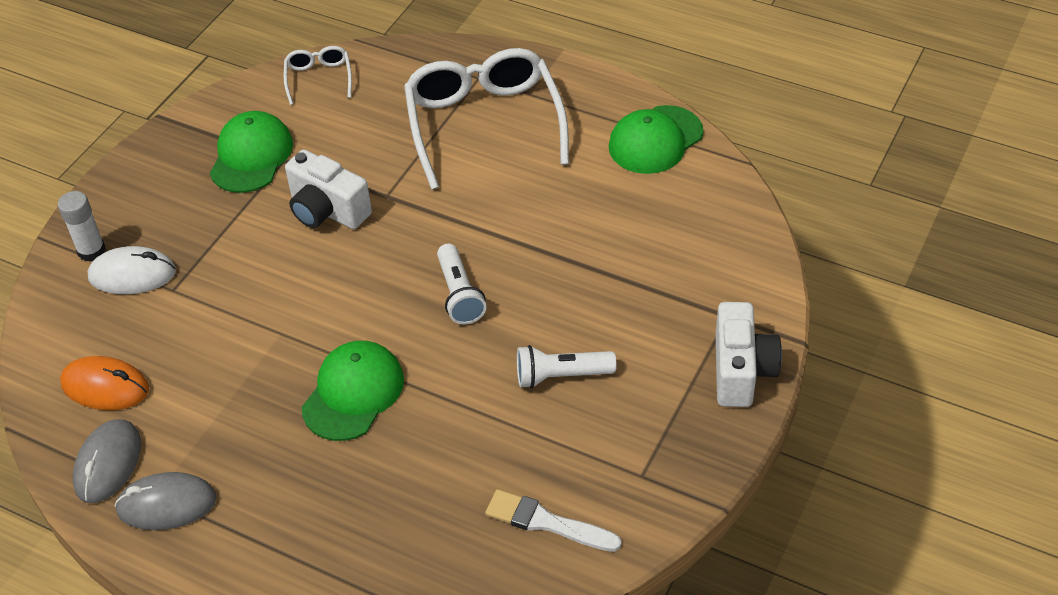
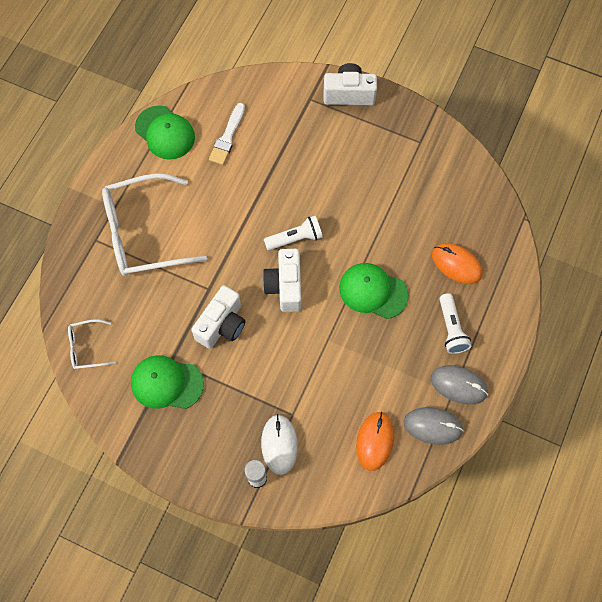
camera: 95 degrees left, 20 degrees up
grey mouse [114,472,217,530] -> grey mouse turned 60 degrees counterclockwise [431,365,488,405]
white brush [485,489,622,552] -> white brush moved to [209,103,245,165]
white flashlight [517,345,617,388] -> white flashlight moved to [439,293,471,354]
none -> white camera [263,249,301,312]
none -> orange mouse [432,243,482,284]

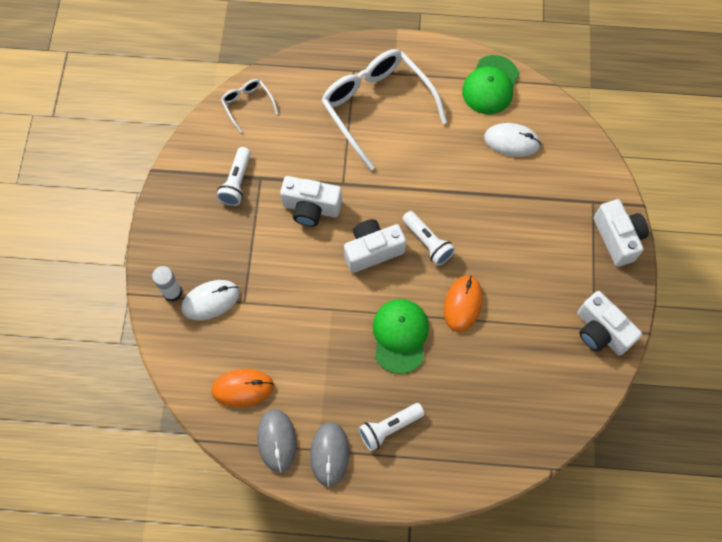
camera: 70 degrees right, 0 degrees up
green cap [131,355,204,409] -> white flashlight [216,147,251,206]
white brush [209,103,245,165] -> white mouse [484,123,541,157]
orange mouse [432,243,482,284] -> orange mouse moved to [444,275,482,332]
none -> white camera [577,291,642,356]

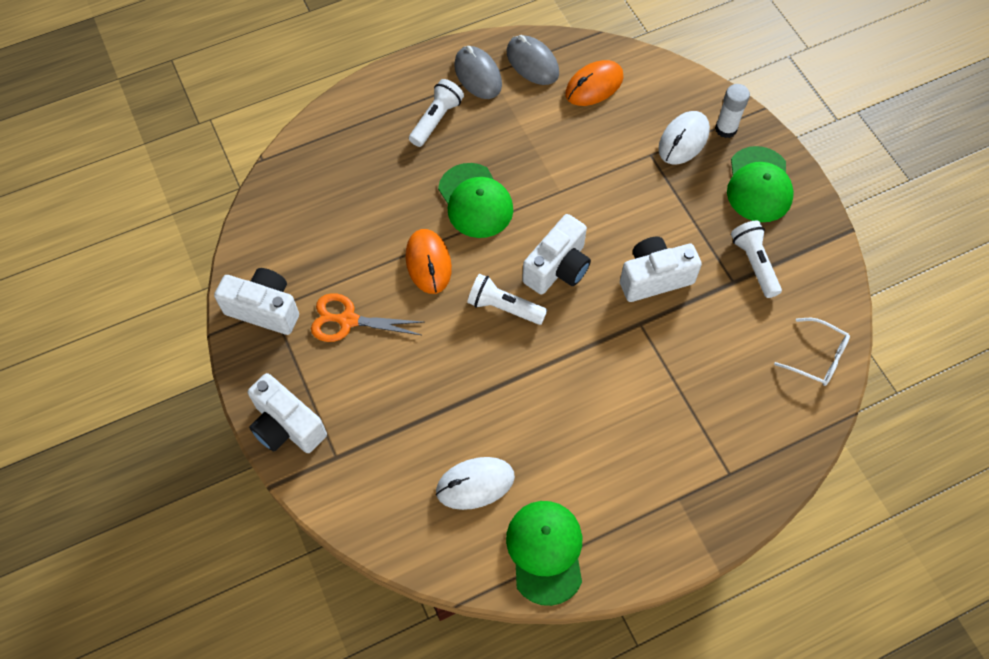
camera: 150 degrees right, 5 degrees down
white glasses [321,49,447,170] -> none
none -> orange scissors [311,293,423,342]
none -> green cap [727,146,794,222]

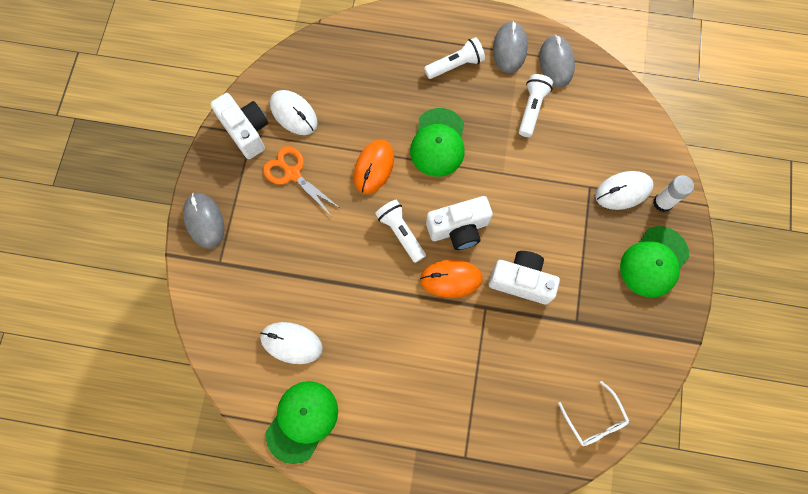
camera: 35 degrees right, 10 degrees up
white camera [248,373,327,453] -> grey mouse [183,193,224,249]
orange mouse [565,60,624,106] -> orange mouse moved to [420,260,483,298]
white flashlight [731,221,782,298] -> white flashlight moved to [519,74,553,137]
none -> white mouse [270,90,318,135]

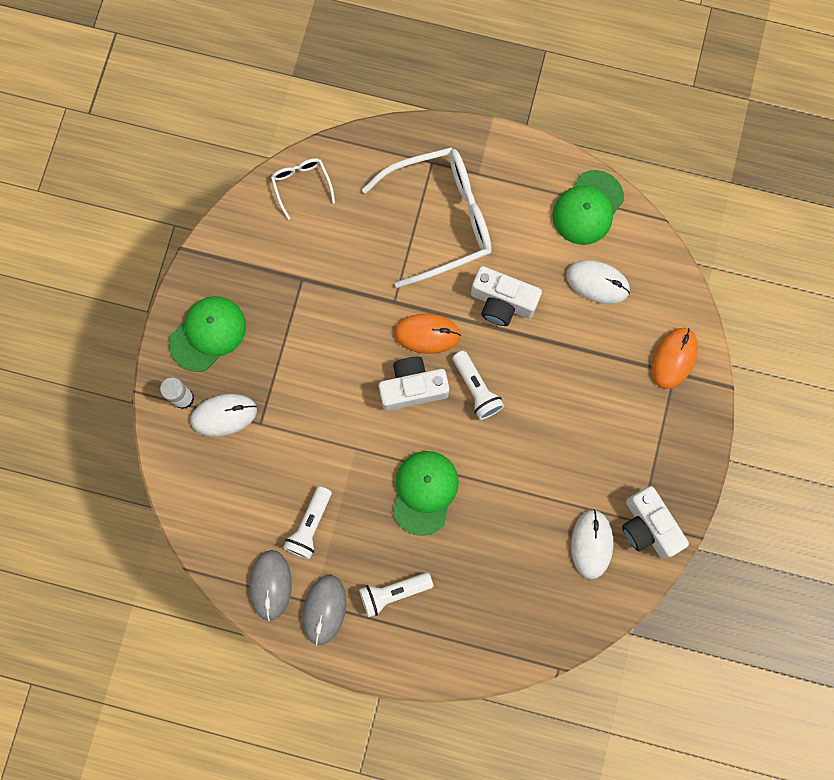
camera: 175 degrees left, 5 degrees up
grey mouse [183,193,224,249] -> none
orange scissors [263,146,340,214] -> none
white mouse [270,90,318,135] -> white mouse turned 45 degrees clockwise [571,509,614,579]
orange mouse [354,140,394,194] -> orange mouse moved to [651,328,698,389]
white camera [489,251,560,305] -> white camera moved to [471,266,542,326]
none -> white glasses [362,147,492,288]

